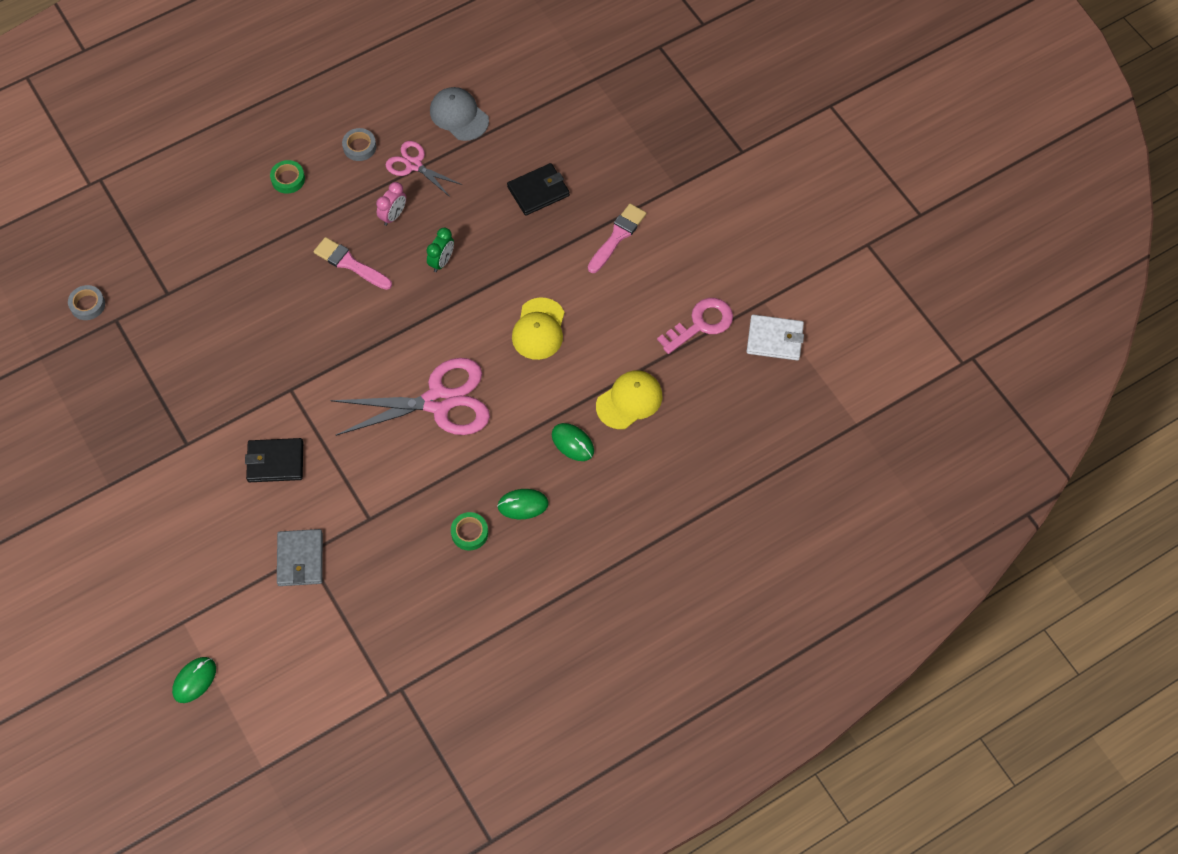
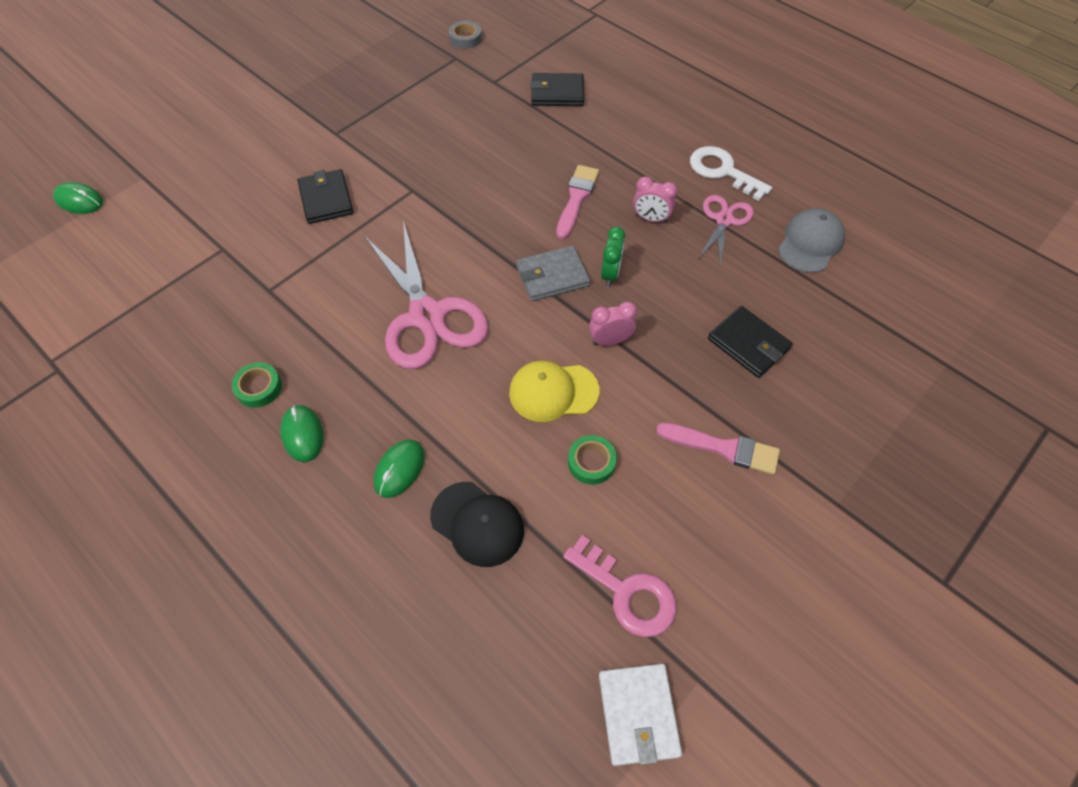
camera: 75 degrees right, 5 degrees down
green tape [270,160,305,194] -> green tape moved to [568,435,617,485]
grey wallet [277,529,323,586] -> grey wallet moved to [516,246,590,301]
grey tape [342,128,376,161] -> white key [690,146,772,201]
green clock [426,228,454,272] -> green clock turned 90 degrees counterclockwise [601,227,626,287]
yellow cap [596,370,662,429] -> black cap [430,482,524,567]
none -> black wallet [530,73,584,106]
none -> pink clock [589,301,637,346]

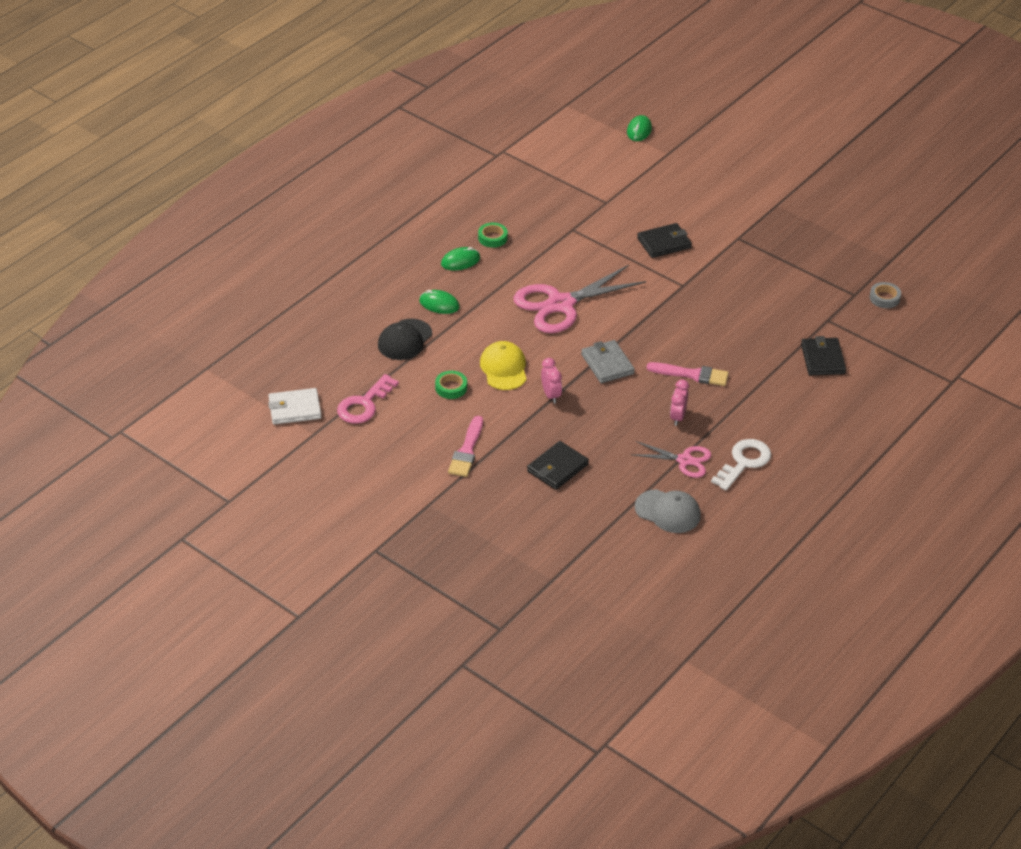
camera: 85 degrees right, 15 degrees down
green clock [601,227,626,287] -> none

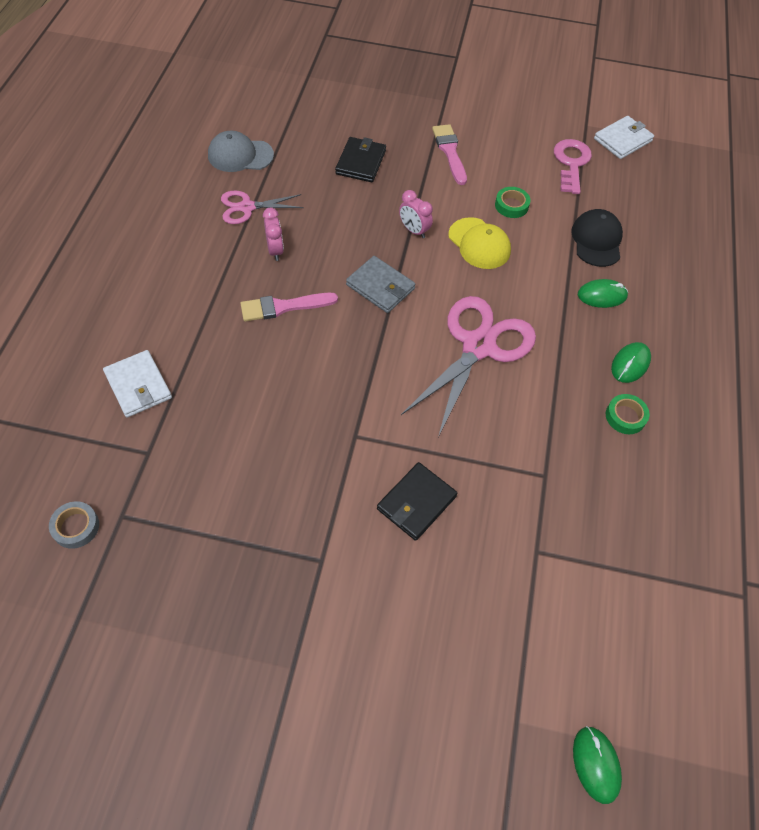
camera: 150 degrees right, 15 degrees up
white key [711,439,771,491] -> none
black wallet [801,336,846,375] -> white wallet [103,350,172,417]

